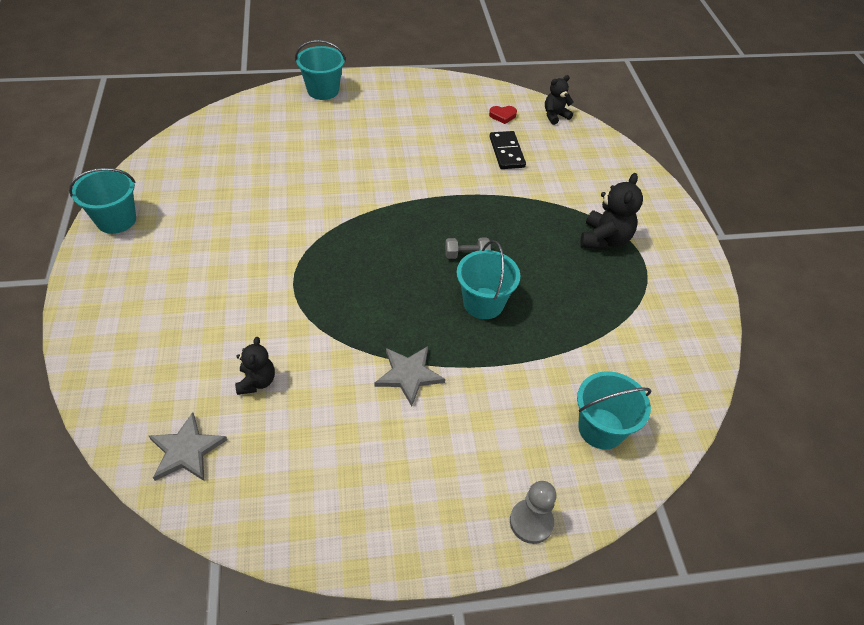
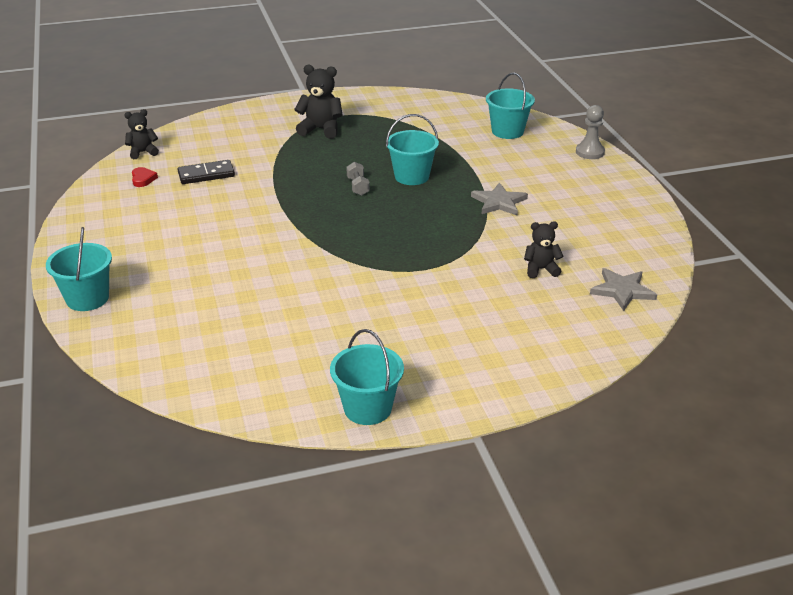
camera: 95 degrees left, 15 degrees down
black teddy bear [545,75,574,125] -> black teddy bear turned 105 degrees clockwise [124,109,159,159]

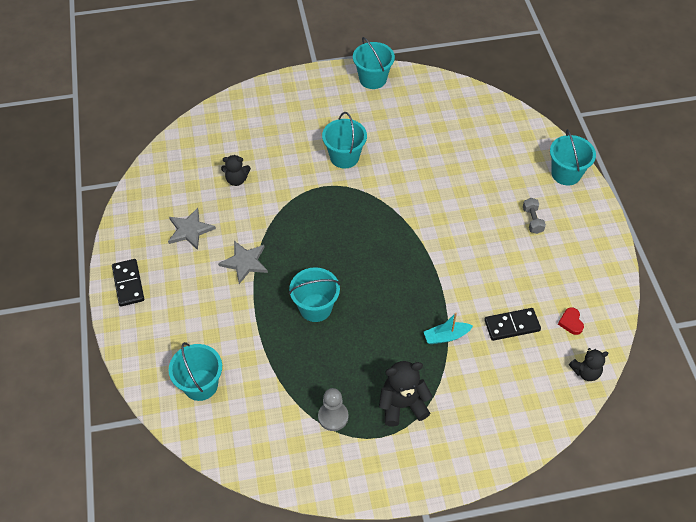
camera: 175 degrees left, 20 degrees up
black teddy bear [294,65,343,139] -> black teddy bear turned 150 degrees clockwise [379,361,432,427]
grey dumbbell [347,162,370,196] -> grey dumbbell moved to [523,198,546,234]
grey pawn [576,105,605,159] -> grey pawn moved to [318,388,348,431]
grey star [590,268,657,311] -> grey star moved to [168,208,216,250]
none -> black domino [112,259,144,307]
none -> turquoise bucket [322,112,367,168]
none -> turquoise boat [424,313,473,344]

